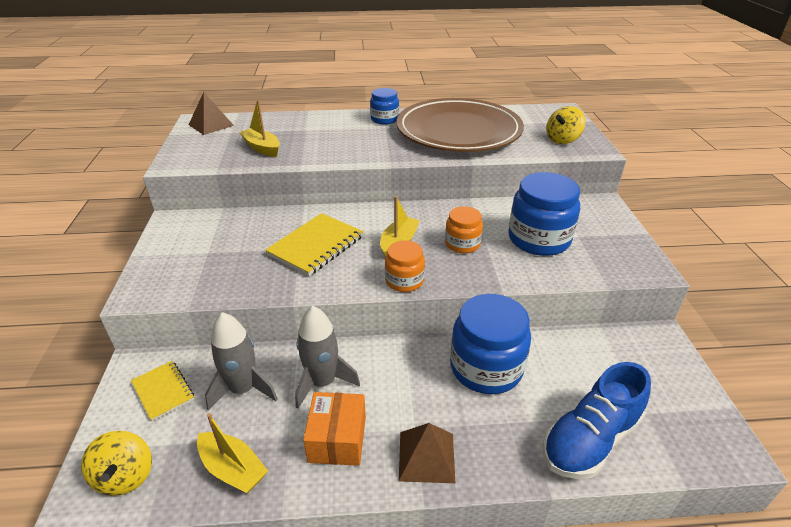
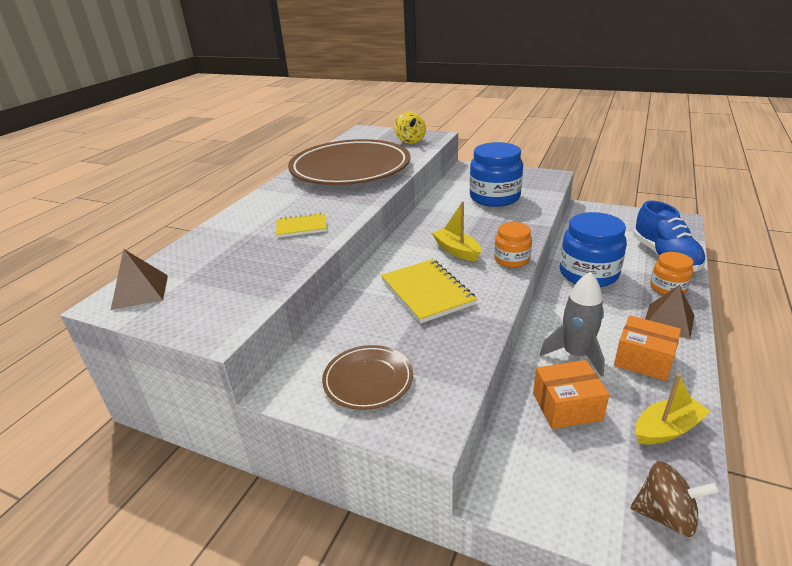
camera: 60 degrees left, 5 degrees down
yellow spinning top [81,431,152,496] -> brown spinning top [631,461,720,537]
yellow notebook [131,361,194,421] -> yellow notebook moved to [276,212,327,238]
grey rocket [205,312,277,411] -> orange box [533,360,610,429]
yellow boat [239,100,280,157] -> none
blue jar [370,88,399,124] -> none
orange jar [445,206,483,253] -> orange jar moved to [650,252,693,295]
none -> brown plate [322,345,413,410]

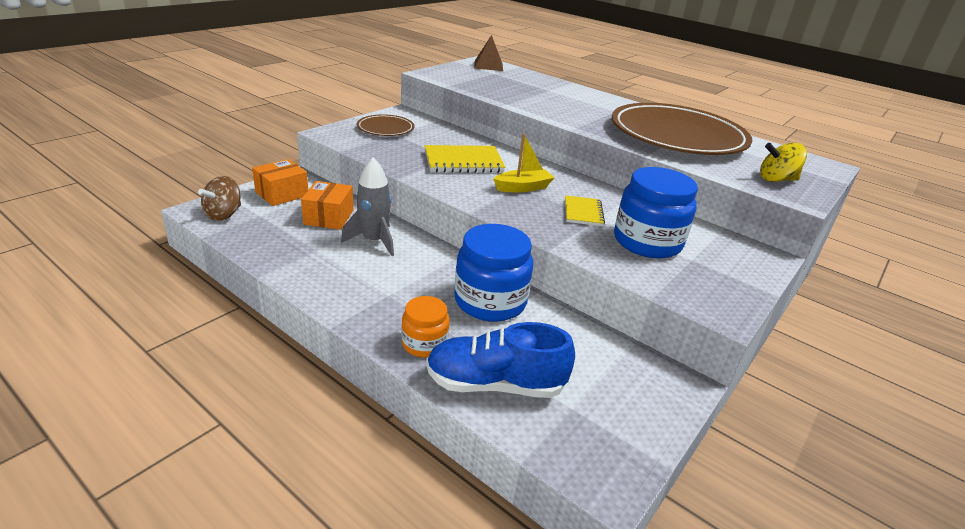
camera: 100 degrees right, 0 degrees up
yellow notebook [276,212,327,238] -> yellow notebook moved to [565,195,605,226]
orange jar [494,222,532,268] -> none
orange box [614,315,681,381] -> orange box moved to [252,159,308,206]
yellow boat [635,374,711,445] -> none
brown pyramid [645,285,694,339] -> none

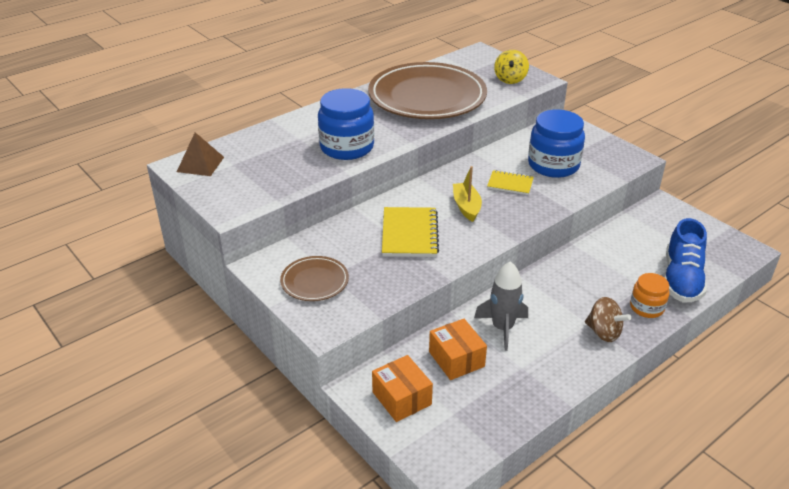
camera: 75 degrees left, 5 degrees up
brown spinning top [198,176,241,221] -> brown spinning top moved to [585,297,631,342]
orange box [301,181,353,230] -> orange box turned 45 degrees clockwise [429,319,487,380]
blue jar [455,224,534,322] -> blue jar moved to [318,88,374,160]

